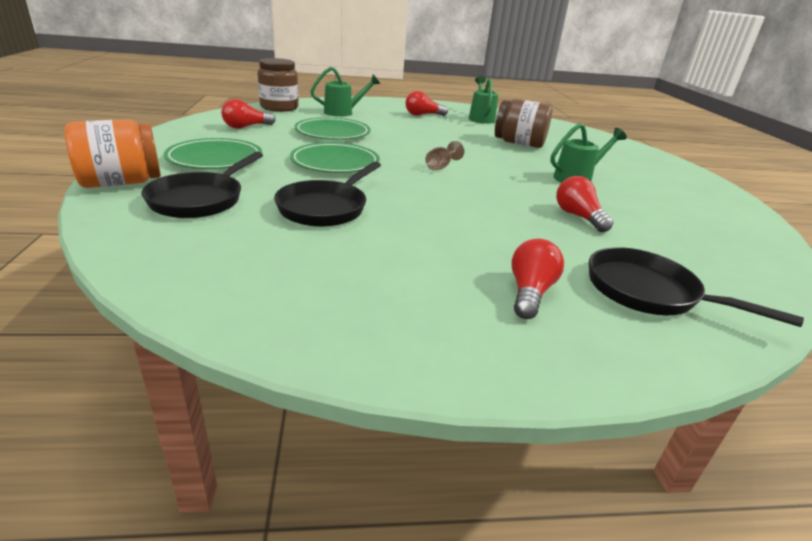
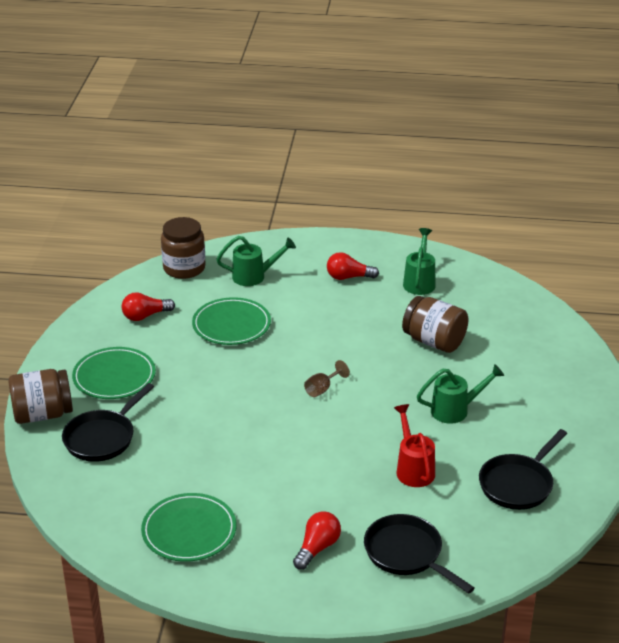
camera: 15 degrees right, 5 degrees up
orange jar [65,119,161,188] -> brown jar [8,369,73,424]
black pan [274,161,381,227] -> black pan moved to [479,429,567,510]
green plate [290,142,380,173] -> green plate moved to [141,493,237,562]
red light bulb [556,176,613,232] -> red watering can [394,404,435,487]

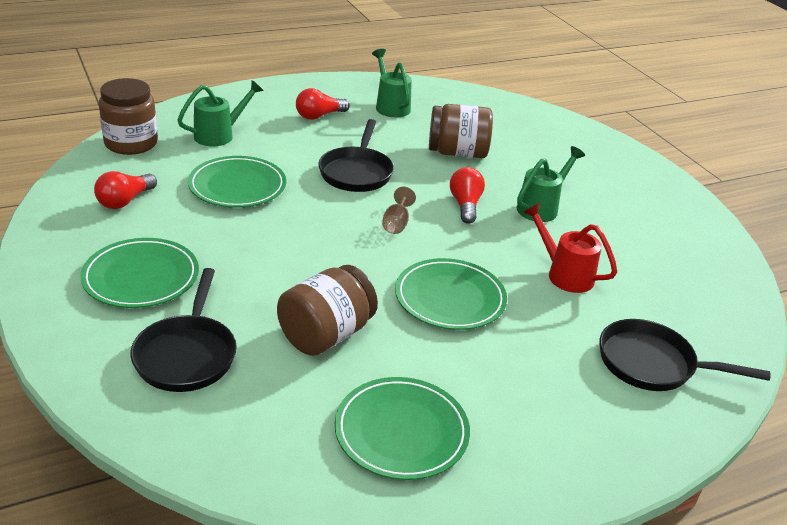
camera: 35 degrees left, 0 degrees up
brown jar [8,369,73,424] -> brown jar moved to [277,265,378,356]
red light bulb [293,511,341,570] -> red light bulb moved to [450,167,485,224]
black pan [479,429,567,510] -> black pan moved to [318,119,394,192]
none -> green plate [395,258,507,330]

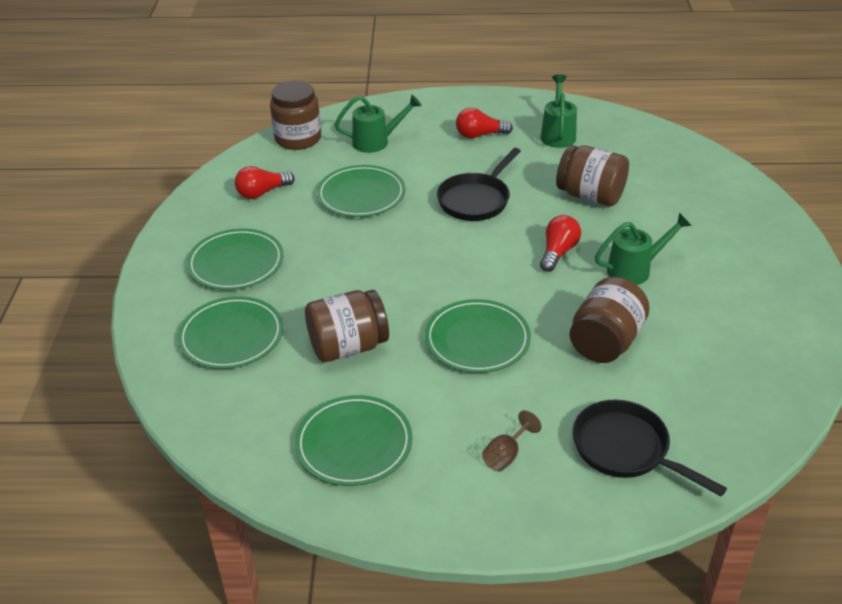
camera: 30 degrees right, 5 degrees up
black pan [130,268,237,392] -> green plate [177,296,283,369]
brown goblet [382,187,416,234] -> brown goblet moved to [482,410,542,472]
red watering can [523,203,617,293] -> brown jar [570,277,650,363]

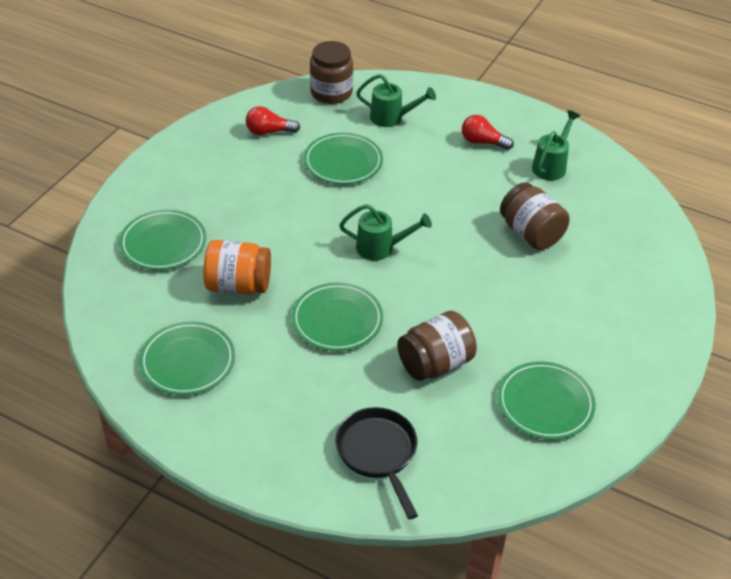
camera: 25 degrees right, 5 degrees up
green plate [186,229,284,290] -> green plate moved to [498,361,596,440]
brown jar [305,290,389,362] -> orange jar [203,240,271,295]
black pan [437,148,521,221] -> none
brown goblet [482,410,542,472] -> none
red light bulb [540,215,581,272] -> none
green watering can [595,213,692,285] -> green watering can moved to [339,204,432,260]

